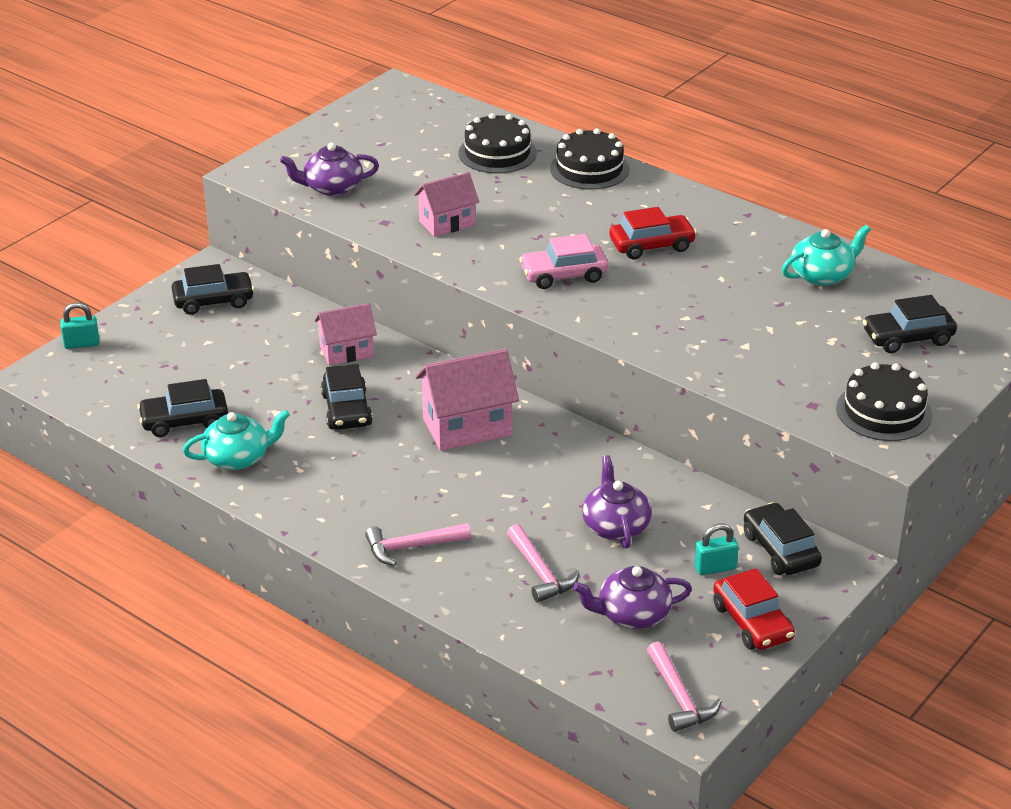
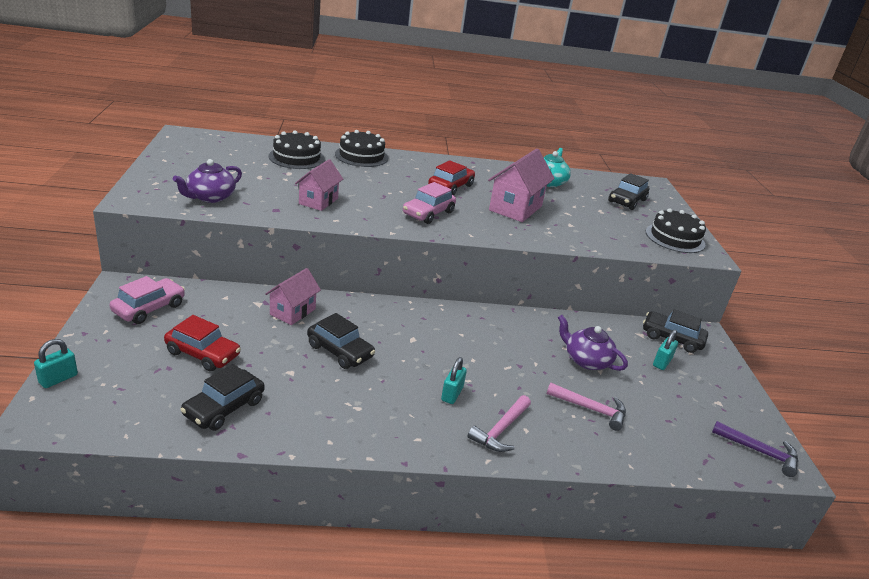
camera: 45 degrees left, 5 degrees down
black car [172,264,255,315] -> pink car [110,276,185,324]
turquoise teapot [183,410,290,470] -> none
pink house [415,349,519,451] -> pink house moved to [488,148,555,222]
purple teapot [573,566,692,629] -> none
pink hammer [647,641,722,732] -> purple hammer [712,421,798,477]
red car [713,568,795,650] -> red car moved to [164,315,241,371]
none -> turquoise padlock [441,357,467,404]

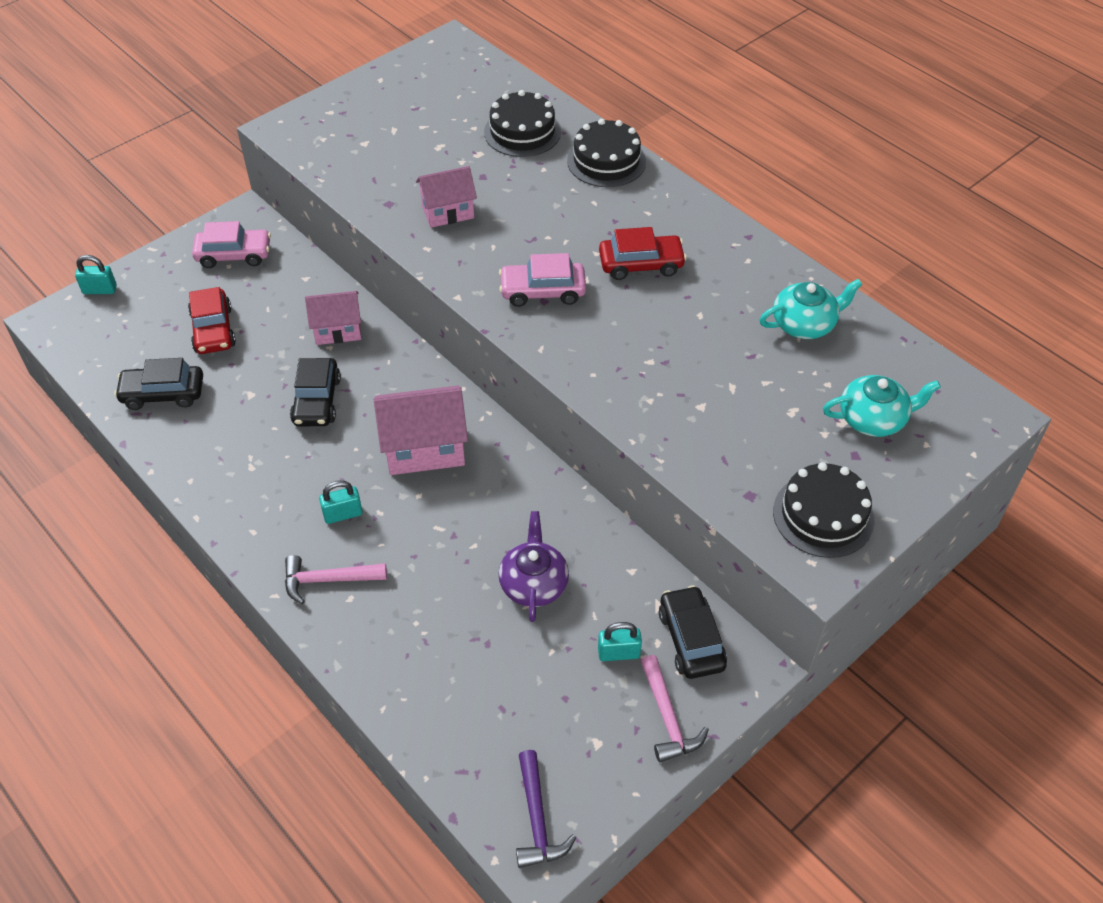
camera: 55 degrees right, 20 degrees up
purple teapot [173,159,242,203] -> none
pink house [488,148,555,222] -> pink house moved to [373,385,468,475]
pink hammer [547,383,626,431] -> pink hammer moved to [640,655,709,762]
black car [608,173,649,210] -> turquoise teapot [823,375,941,437]

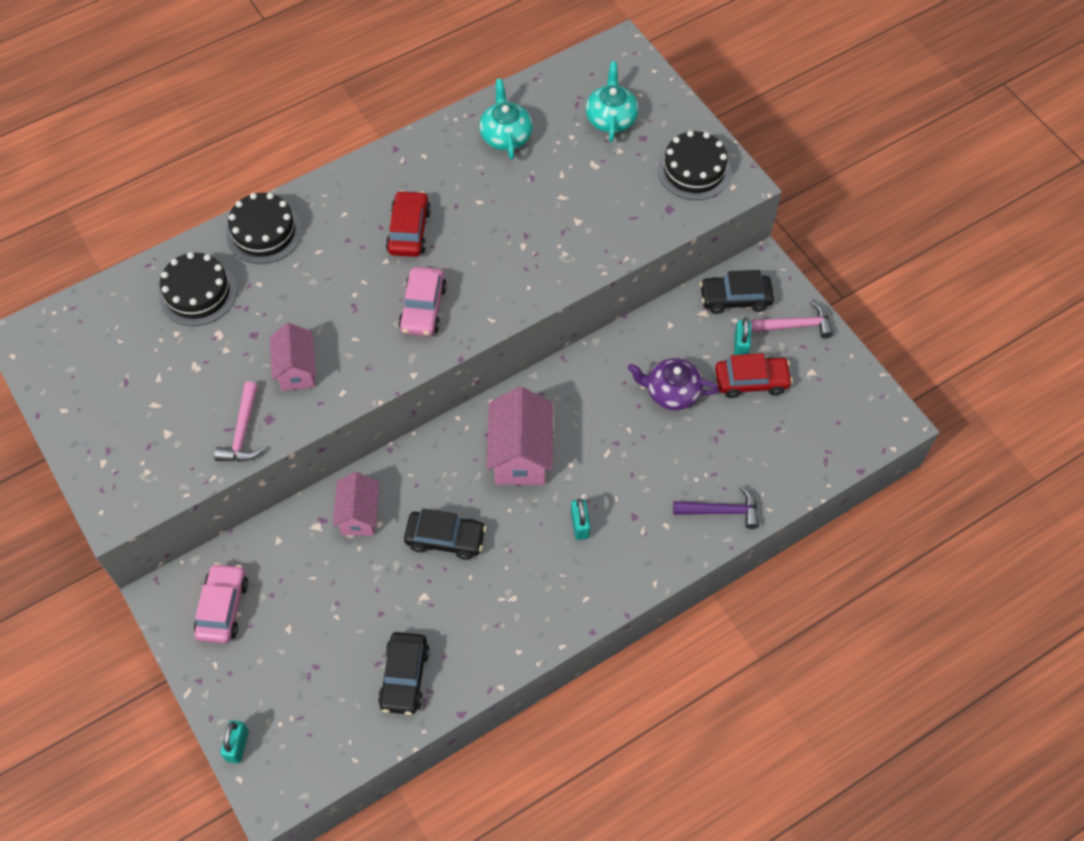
camera: 80 degrees left, 10 degrees up
red car [188,287,236,354] -> red car moved to [715,353,793,398]
pink hammer [285,555,387,604] -> pink hammer moved to [214,381,264,462]
purple hammer [516,750,577,868] -> purple hammer moved to [673,486,759,529]

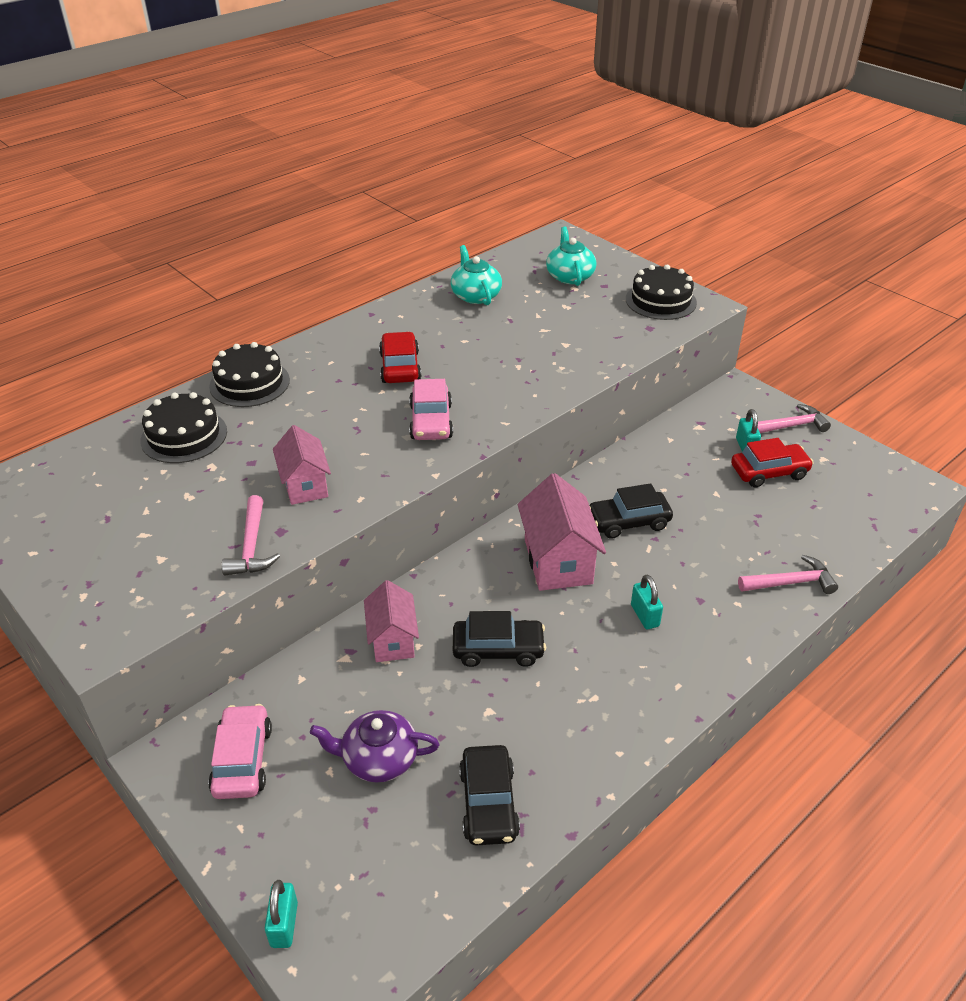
camera: 10 degrees left, 20 degrees down
purple teapot [628,358,719,410] -> purple teapot moved to [310,710,440,782]
purple hammer [673,486,759,529] -> pink hammer [738,555,838,594]
black car [700,270,774,314] -> black car moved to [590,483,673,539]

